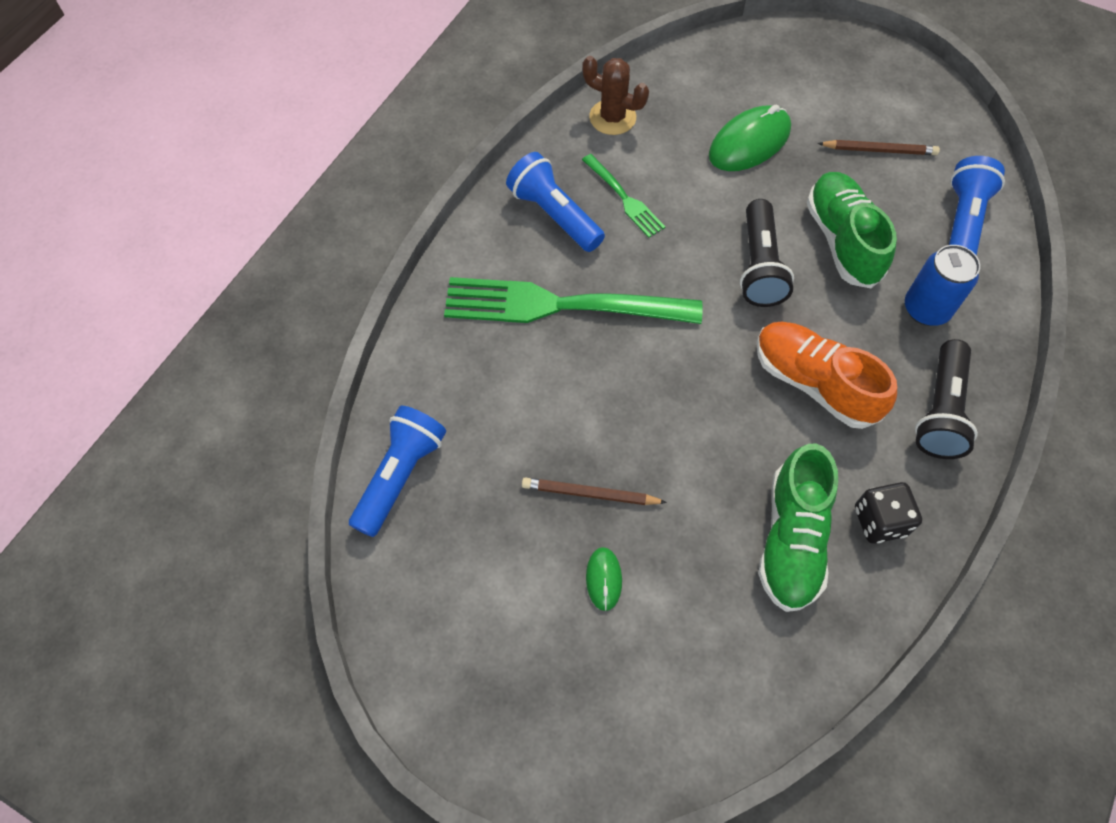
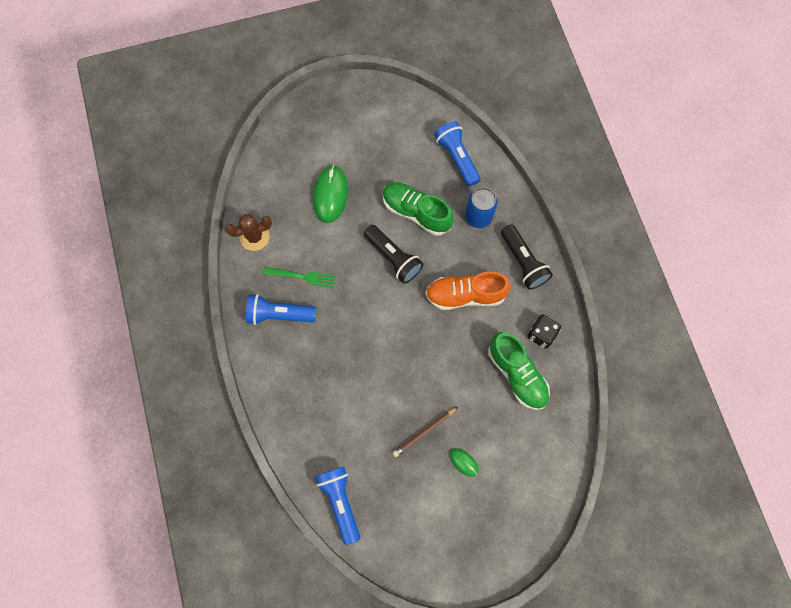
camera: 45 degrees left, 10 degrees up
green fork [444,277,703,324] -> none
brown pencil [817,140,940,155] -> none

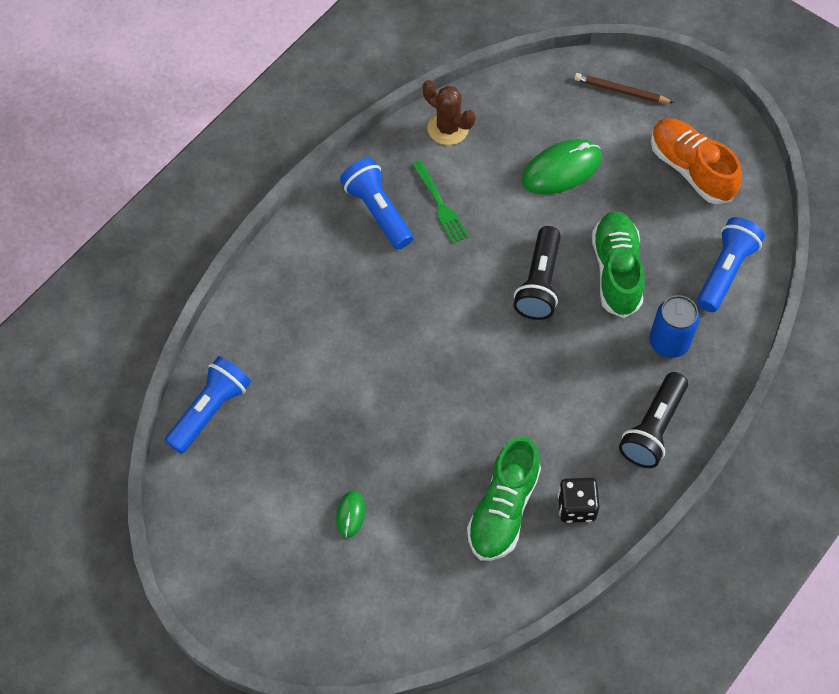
camera: 55 degrees right, 10 degrees down
brown pencil [393,407,458,457] -> brown pencil moved to [574,73,674,103]
orange shoe [426,272,511,310] -> orange shoe moved to [651,118,742,204]

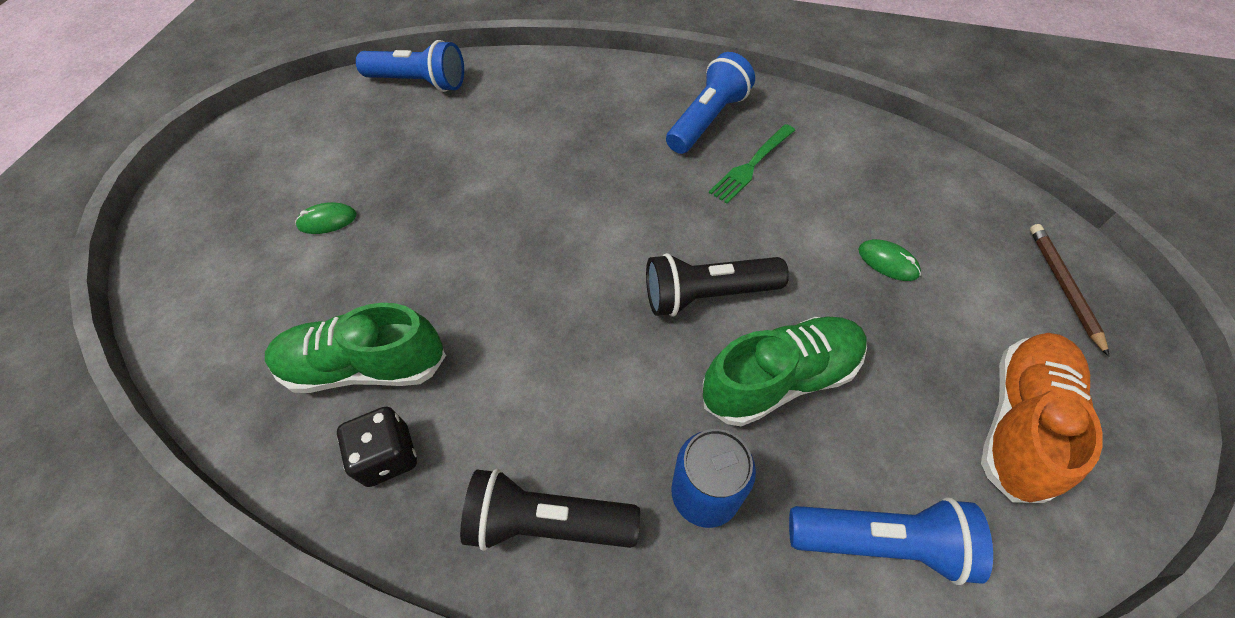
camera: 70 degrees right, 5 degrees down
brown cactus [423,80,475,145] -> none
green mouse [522,139,602,195] -> green mouse [858,239,921,281], size x0.51

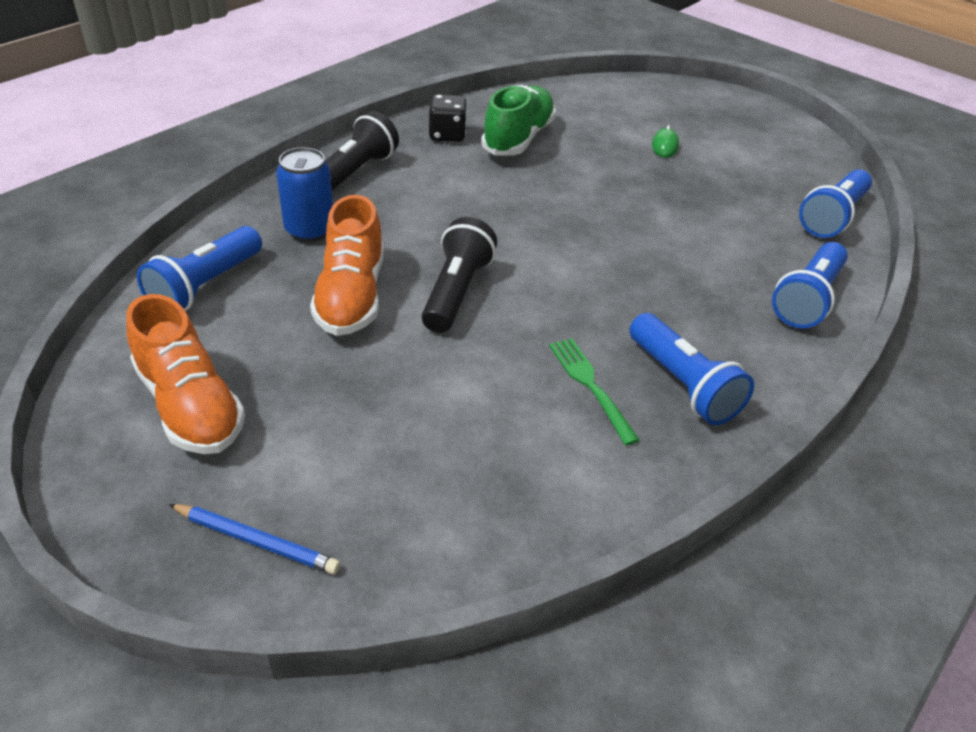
camera: 110 degrees right, 15 degrees down
green shoe [703,317,867,426] -> orange shoe [310,195,384,336]
green mouse [858,239,921,281] -> none
brown pencil [1030,224,1109,357] -> blue pencil [168,504,340,574]
none -> blue flashlight [772,242,848,328]

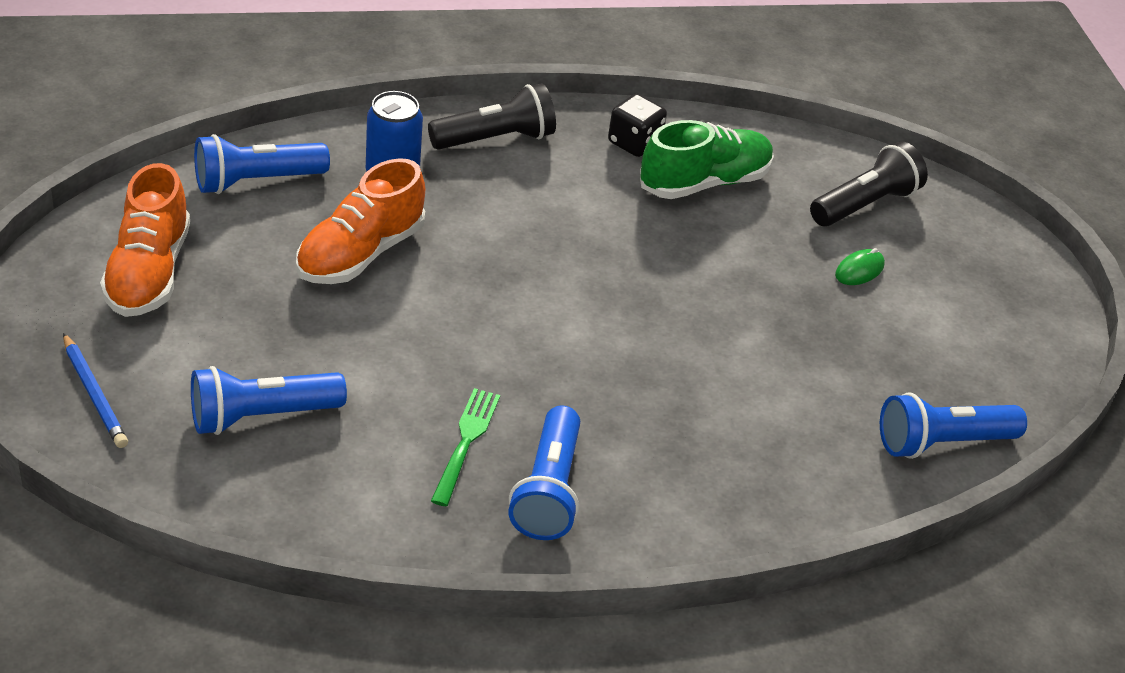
camera: 35 degrees right, 0 degrees up
black flashlight [422,217,497,333] -> black flashlight moved to [810,142,928,227]
blue flashlight [772,242,848,328] -> blue flashlight moved to [191,366,347,435]

